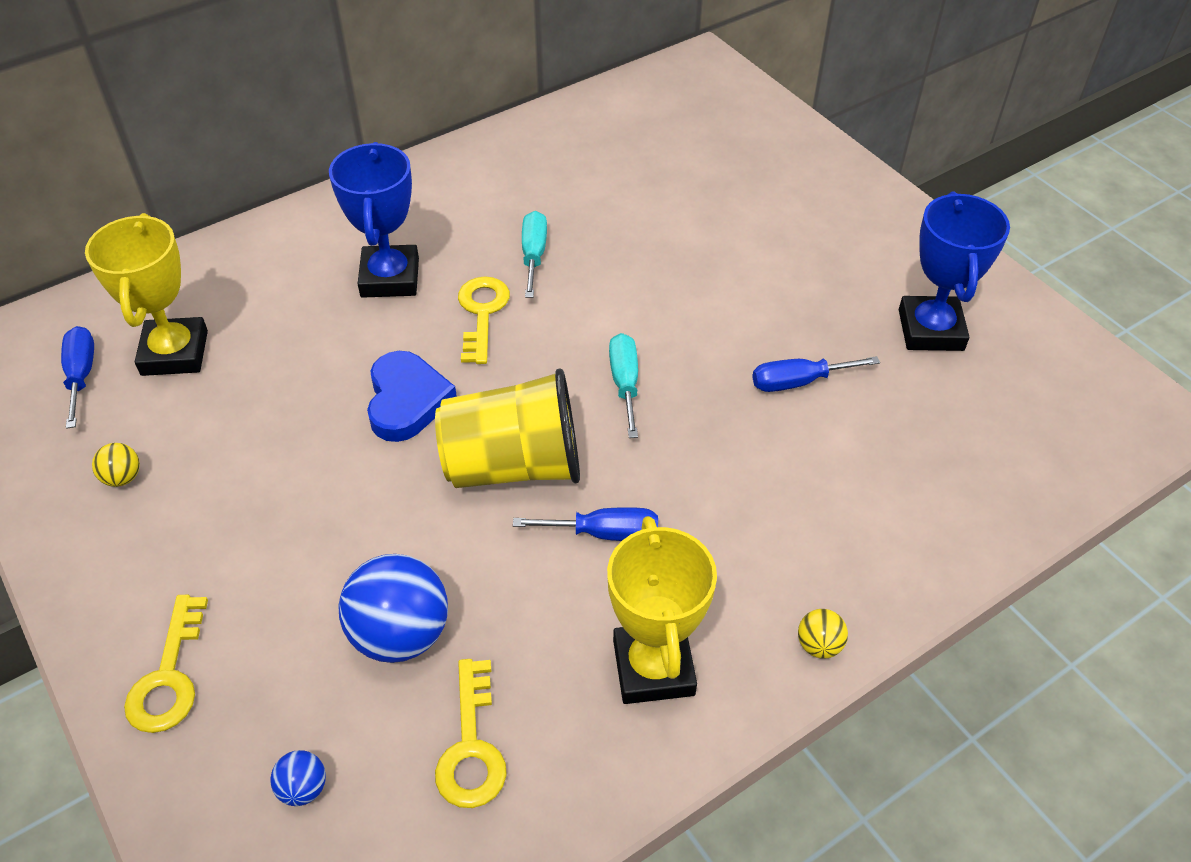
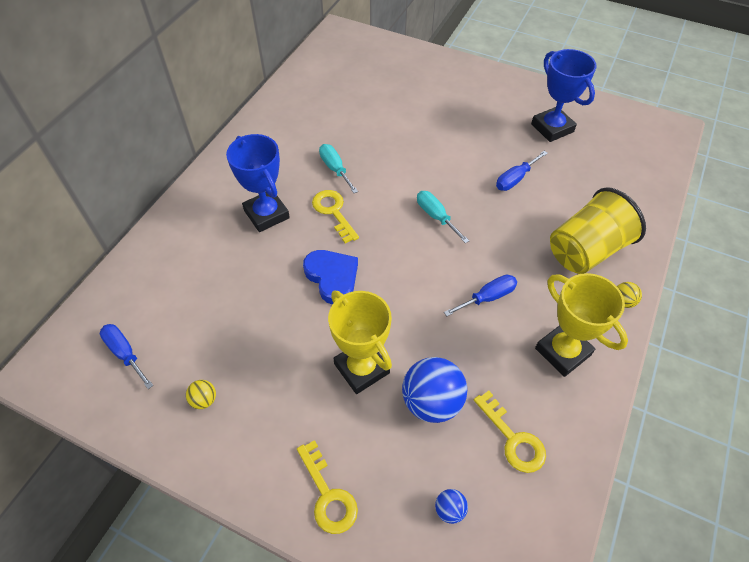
camera: 30 degrees left, 5 degrees up
yellow trophy [85,213,208,376] -> yellow trophy moved to [328,291,392,394]
yellow cup [435,368,580,488] -> yellow cup moved to [550,187,646,274]

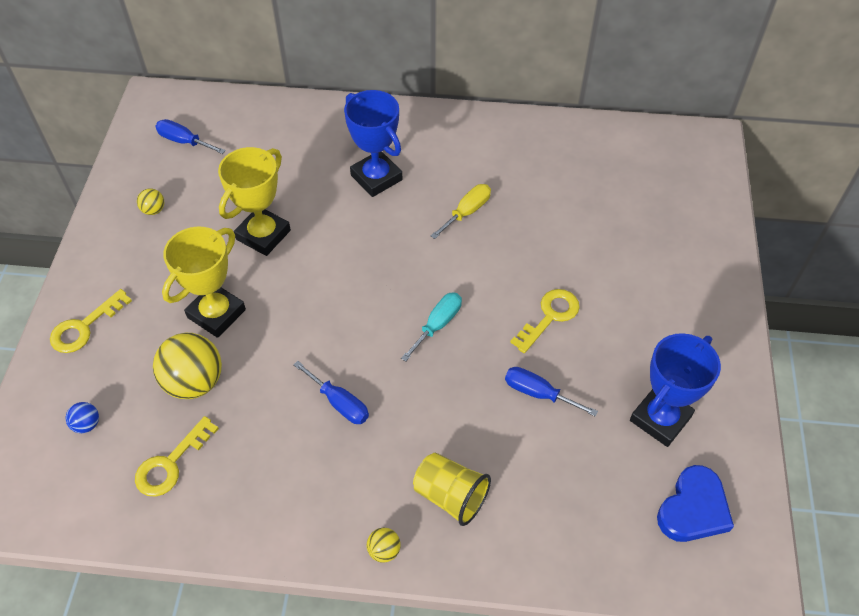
camera: 70 degrees right, 0 degrees up
blue screwdriver [100,324,154,389] -> blue screwdriver turned 90 degrees counterclockwise [155,119,226,154]
blue trophy [226,134,290,232] -> blue trophy turned 75 degrees counterclockwise [344,90,402,197]
blue heart [303,250,358,305] -> blue heart moved to [657,465,734,542]
yellow key [312,190,359,243] -> yellow key moved to [510,289,580,353]
turquoise screwdriver [319,144,358,193] -> yellow screwdriver [431,184,491,239]
blue ball [402,357,467,423] -> yellow ball [153,333,222,399]
yellow trophy [535,273,628,377] -> yellow trophy moved to [218,147,291,256]
yellow cup [550,187,646,274] -> yellow cup [413,453,491,526], size x0.66

